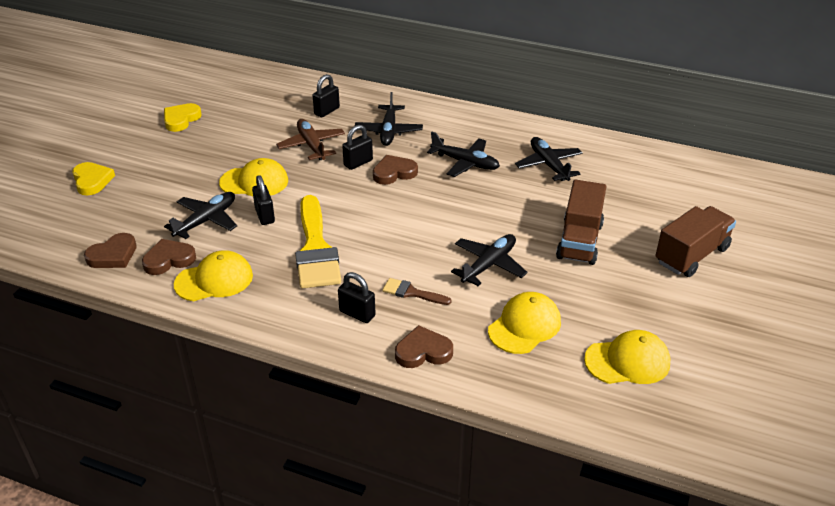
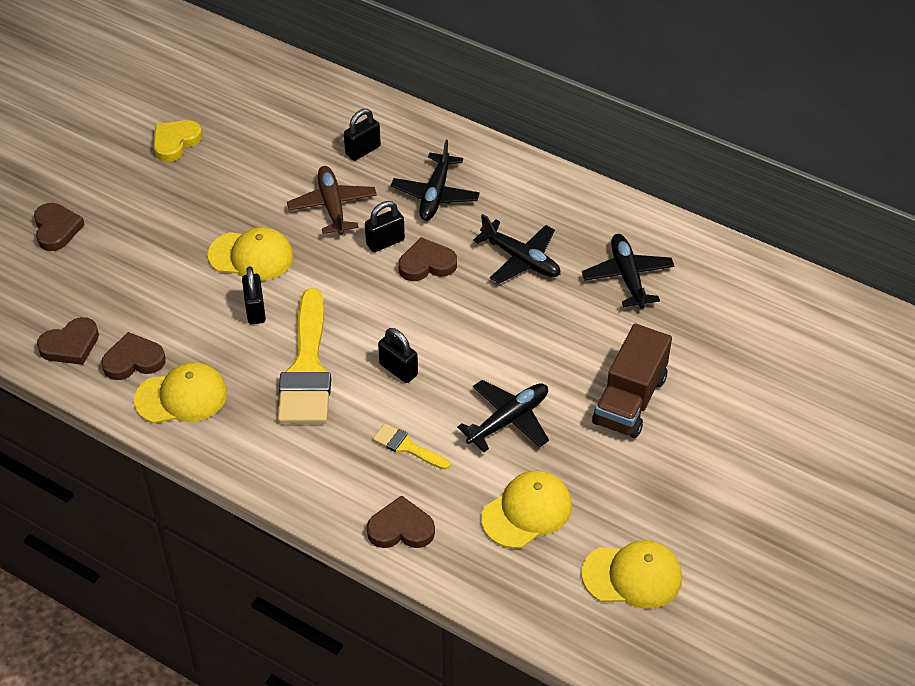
camera: 10 degrees right, 10 degrees up
yellow heart [72,162,115,195] -> brown heart [34,203,85,251]
black plane [164,192,237,239] -> none
black padlock [338,272,376,323] -> black padlock moved to [378,328,418,383]
brown brush [382,278,451,305] -> yellow brush [373,423,450,470]
brown truck [655,206,736,277] -> none

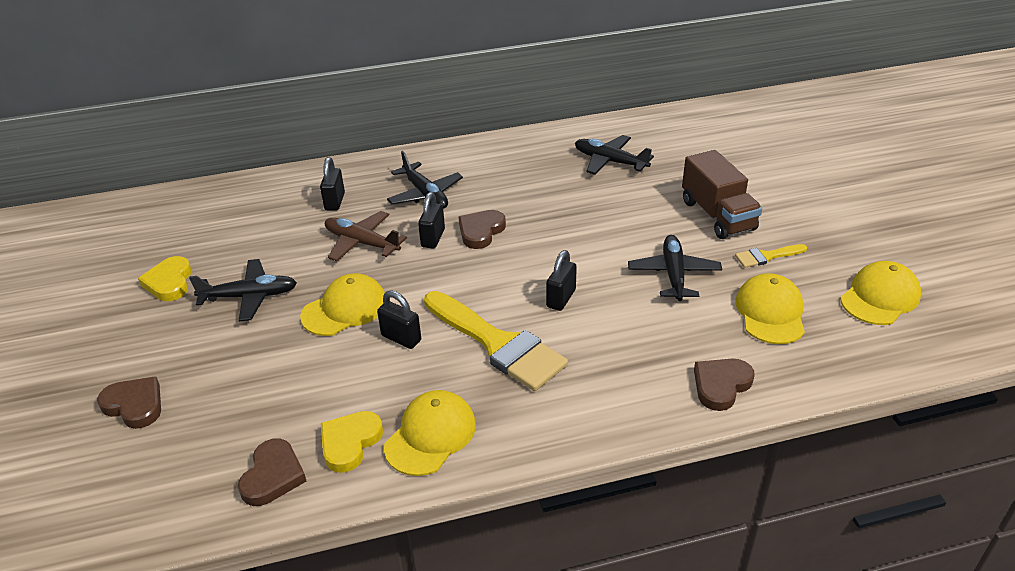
camera: 45 degrees left, 10 degrees down
brown heart [101,332,166,380] -> yellow heart [321,411,383,473]
yellow brush [373,423,450,470] -> yellow brush moved to [735,244,807,268]
black padlock [378,328,418,383] -> black padlock turned 60 degrees counterclockwise [546,250,577,311]
black plane [473,214,560,284] -> black plane moved to [189,259,297,321]

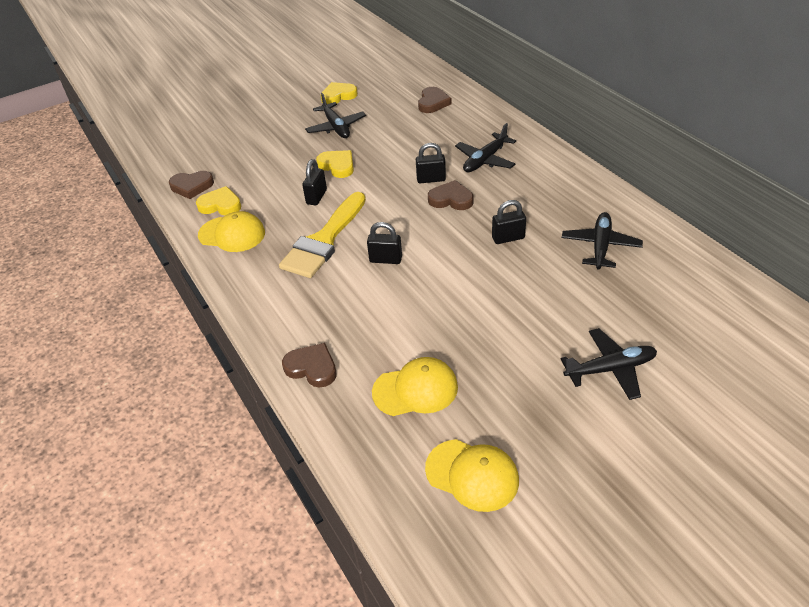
camera: 75 degrees right, 5 degrees up
brown heart [97,376,161,429] -> brown heart moved to [418,87,452,113]
yellow cap [300,273,385,336] -> yellow heart [316,150,354,178]
black padlock [320,157,345,211] -> black padlock moved to [492,200,526,244]
brown plane [325,211,407,261] -> none
black plane [628,235,722,301] -> black plane moved to [561,328,657,400]
brown truck [682,150,762,239] -> none
yellow brush [735,244,807,268] -> none

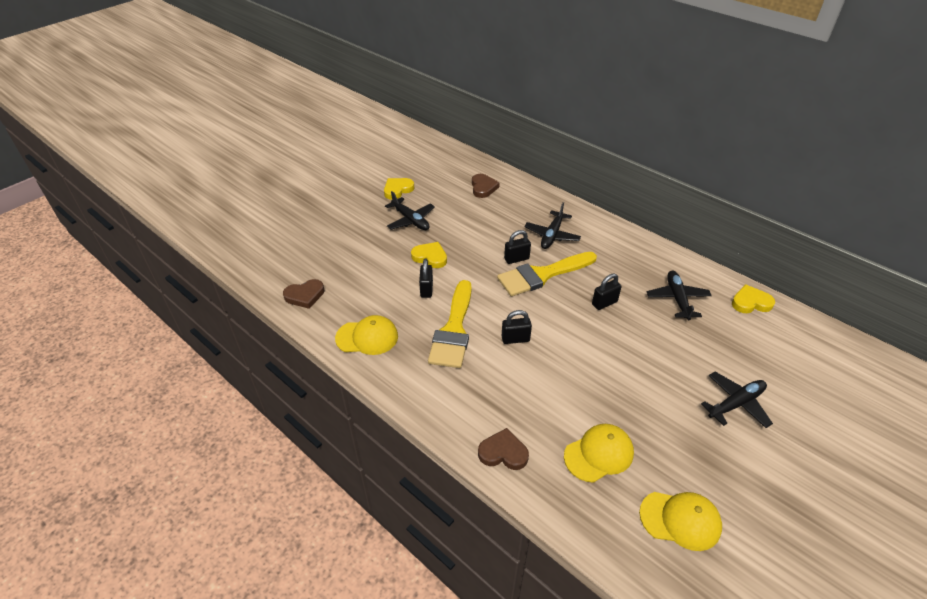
camera: 20 degrees left, 0 degrees up
yellow heart [196,186,241,215] -> yellow heart moved to [732,284,775,313]
brown heart [428,180,474,210] -> yellow brush [497,252,597,296]

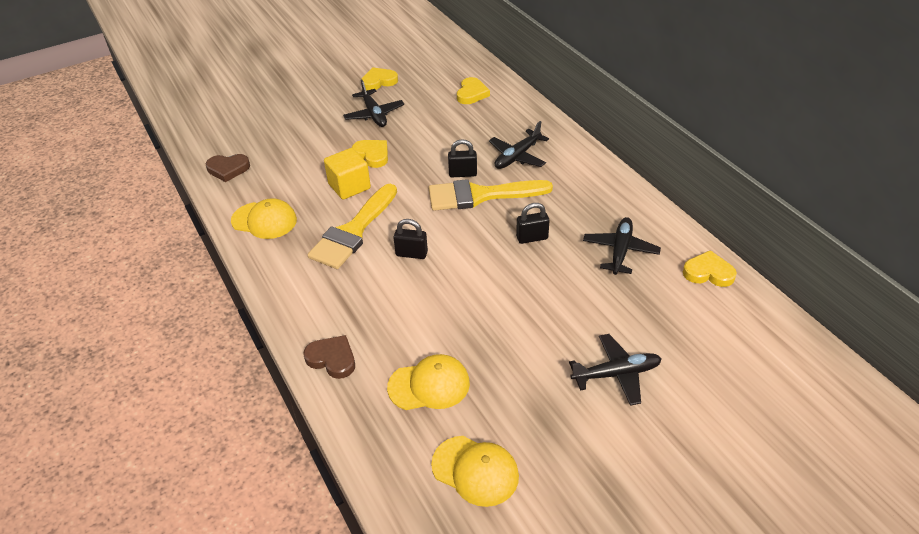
camera: 20 degrees right, 0 degrees up
black padlock [419,259,433,298] -> yellow cube [324,148,371,200]
brown heart [472,174,500,198] -> yellow heart [457,77,490,104]

